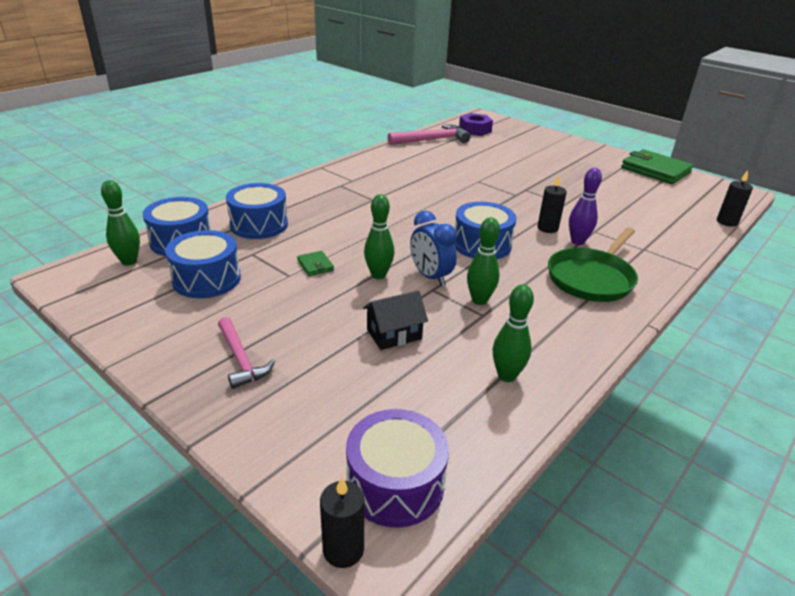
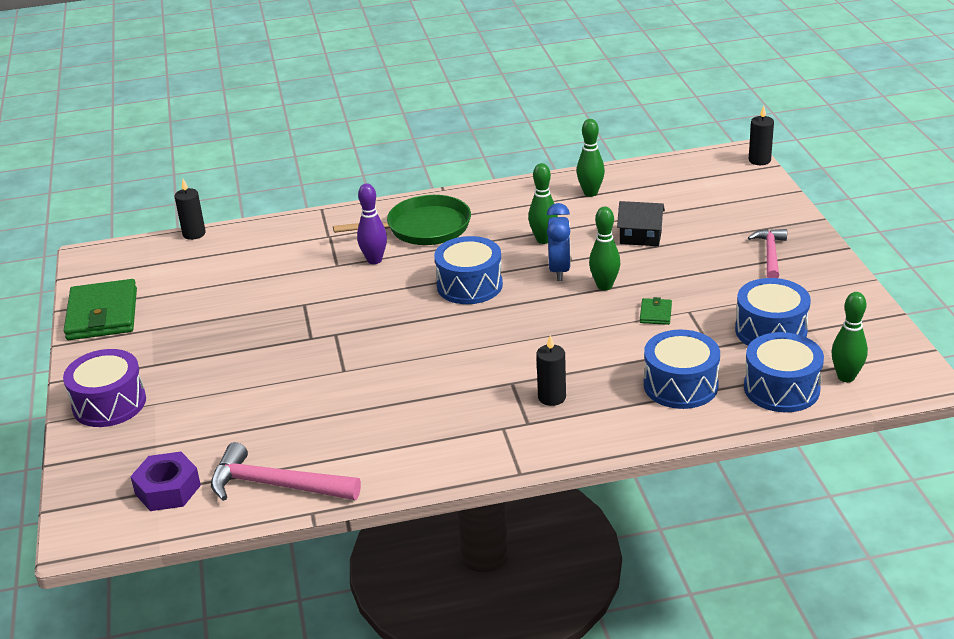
camera: 140 degrees left, 0 degrees up
purple drum [346,409,449,528] -> purple drum moved to [63,349,146,427]
black candle [537,175,567,233] -> black candle moved to [536,335,566,406]

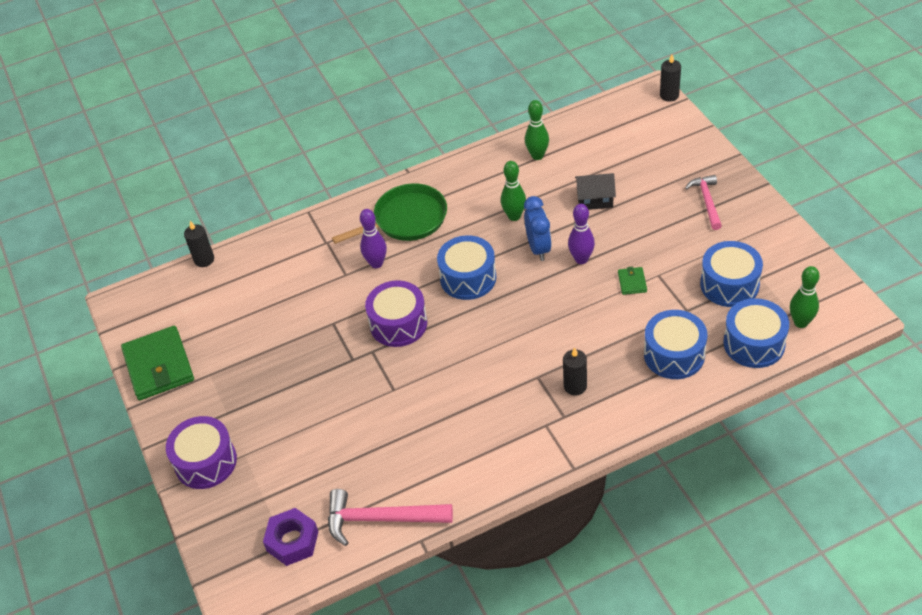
camera: 10 degrees left, 15 degrees up
green bowling pin [589,207,620,290] -> purple bowling pin [568,204,595,264]
none -> purple drum [365,280,427,347]

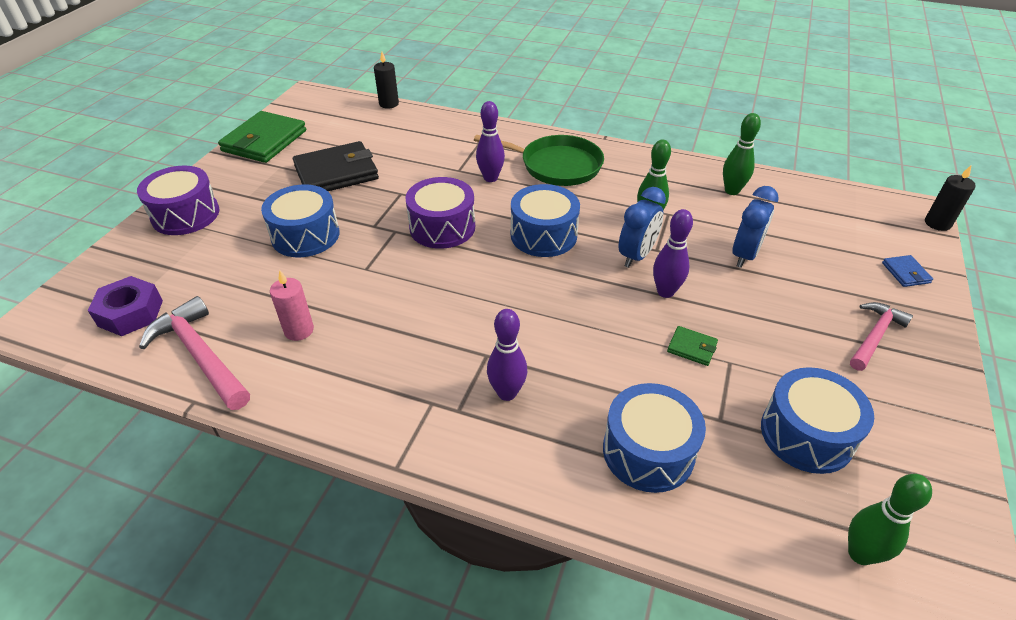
camera: 40 degrees right, 5 degrees down
black candle [563,347,587,396] -> purple bowling pin [487,309,527,401]
black house [575,173,616,210] -> blue clock [733,186,779,268]
green wallet [618,267,647,295] -> green wallet turned 75 degrees clockwise [667,326,718,366]
blue drum [723,298,789,368] -> blue drum moved to [261,185,339,257]
none -> pink candle [270,270,314,341]
none -> black wallet [293,141,379,191]
none -> blue wallet [882,255,933,287]

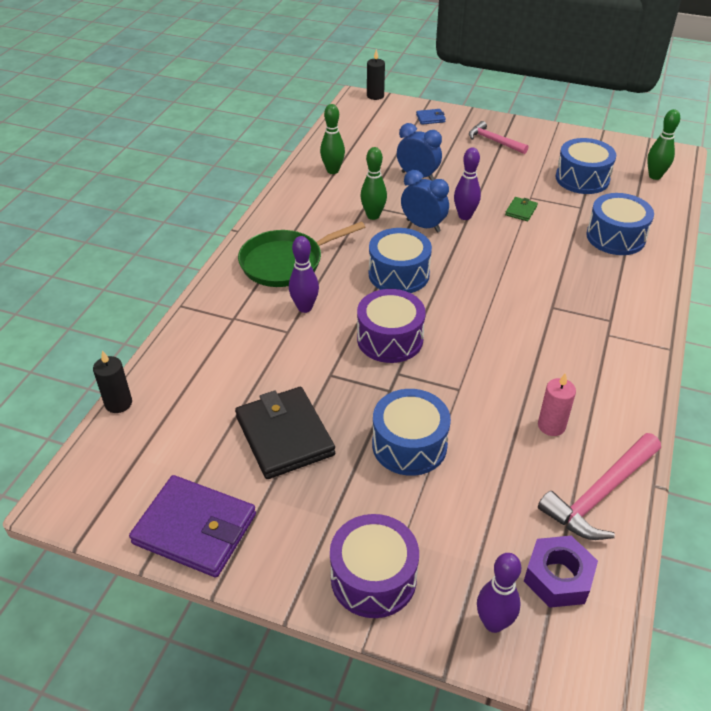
camera: 90 degrees left, 0 degrees up
green wallet [218,111,306,163] -> purple wallet [129,475,256,577]
green pan [474,135,604,186] -> green pan turned 135 degrees counterclockwise [238,222,365,287]
purple bowling pin [487,309,527,401] -> purple bowling pin moved to [477,553,521,633]

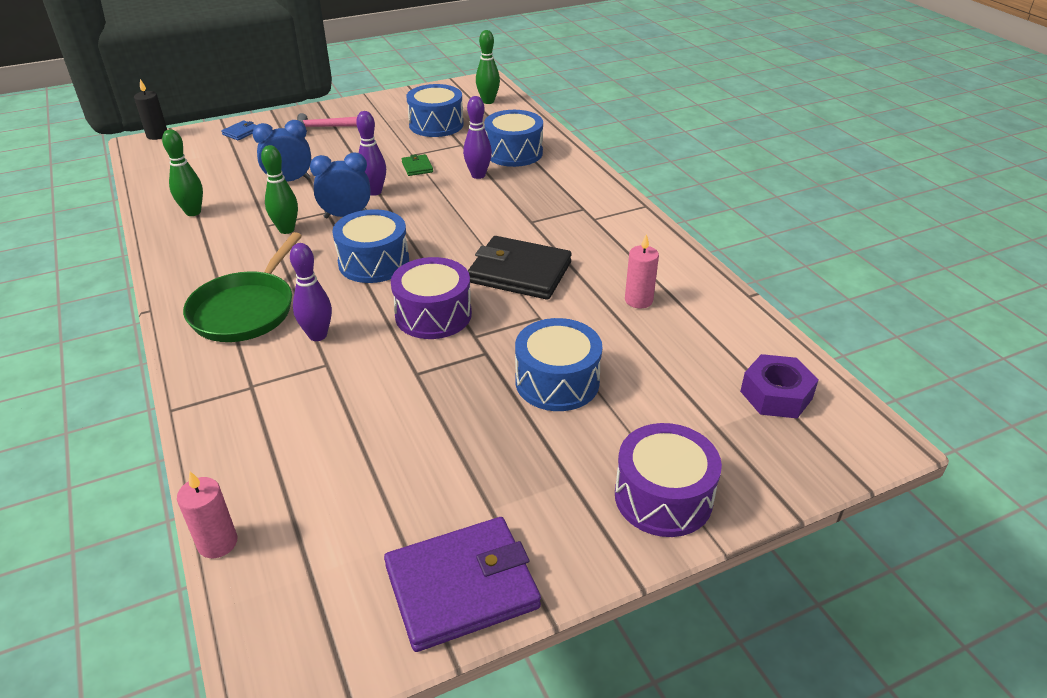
camera: 45 degrees left, 5 degrees down
black candle [93,350,132,413] -> pink candle [177,471,237,558]
black wallet [235,387,335,479] -> black wallet moved to [468,236,572,300]
purple bowling pin [477,553,521,633] -> purple bowling pin moved to [463,96,492,179]
pink hammer [538,433,661,540] -> none

